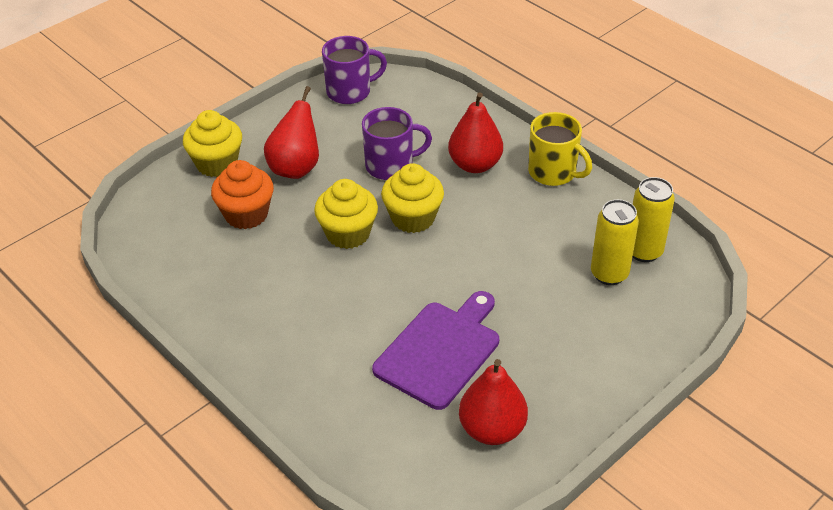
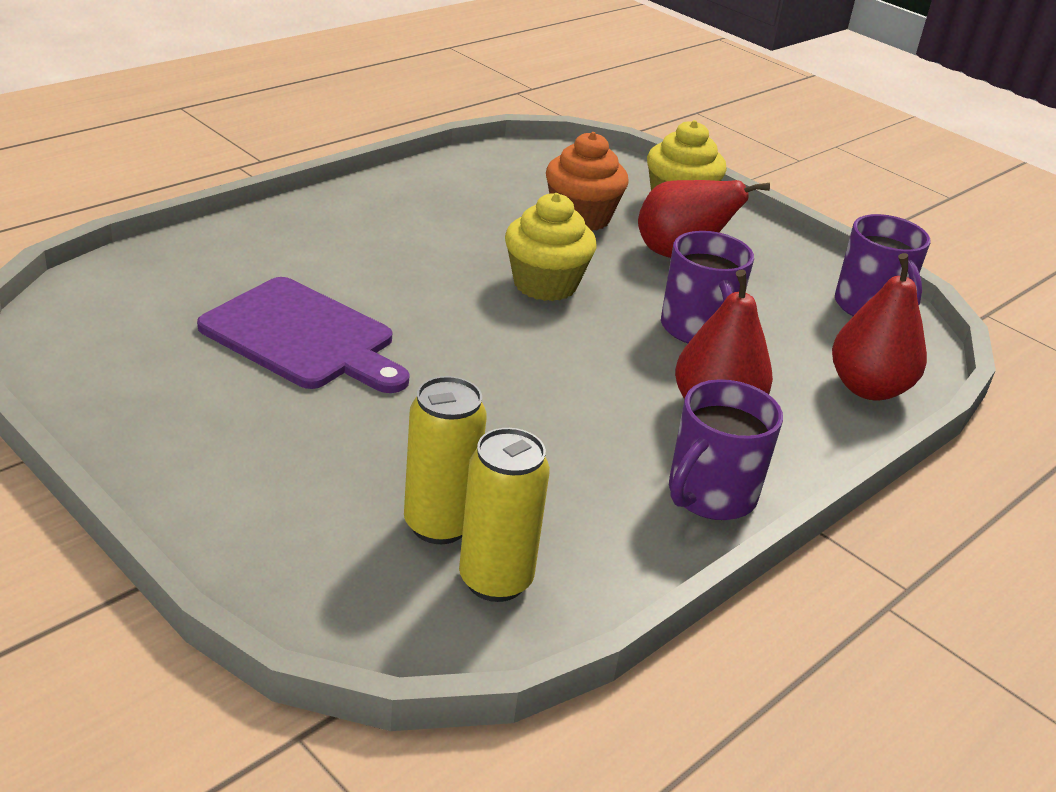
camera: 85 degrees right, 10 degrees down
yellow cupcake [381,163,444,233] -> none
red pear [459,359,528,445] -> red pear moved to [832,253,927,401]
yellow mug [528,112,592,186] -> purple mug [669,379,783,520]

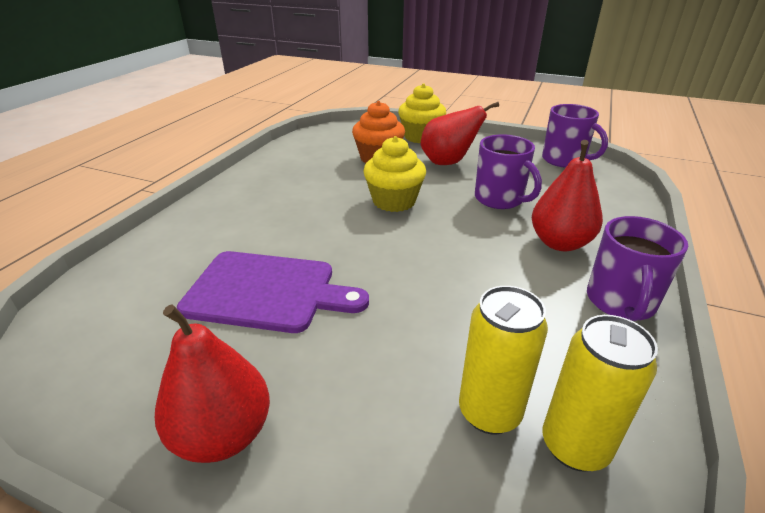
camera: 20 degrees left, 0 degrees up
red pear [832,253,927,401] -> red pear moved to [155,304,270,463]

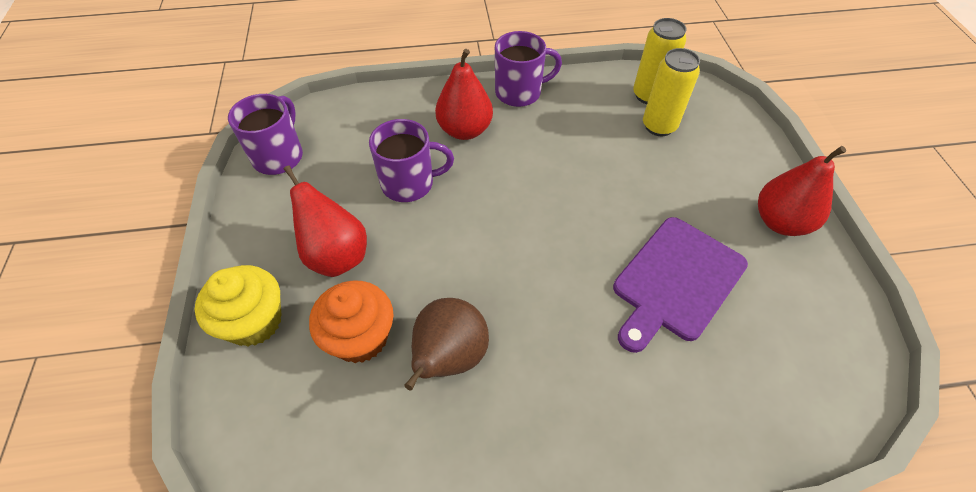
camera: 120 degrees left, 20 degrees up
purple cutting board [177,251,369,333] -> purple cutting board turned 120 degrees counterclockwise [613,217,748,353]
yellow cupcake [363,136,426,212] -> none
purple mug [475,134,542,209] -> purple mug turned 60 degrees clockwise [369,119,454,202]
none -> brown pear [405,298,489,391]

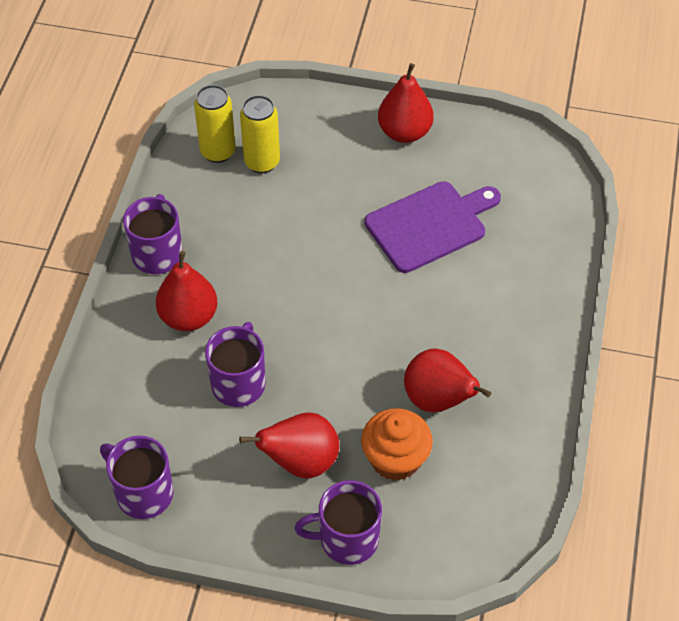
camera: 70 degrees left, 0 degrees up
yellow cupcake [195,265,282,346] -> purple mug [294,480,382,565]
brown pear [405,298,489,391] -> red pear [404,348,491,413]
purple cutting board [613,217,748,353] -> purple cutting board turned 90 degrees counterclockwise [365,181,501,273]

